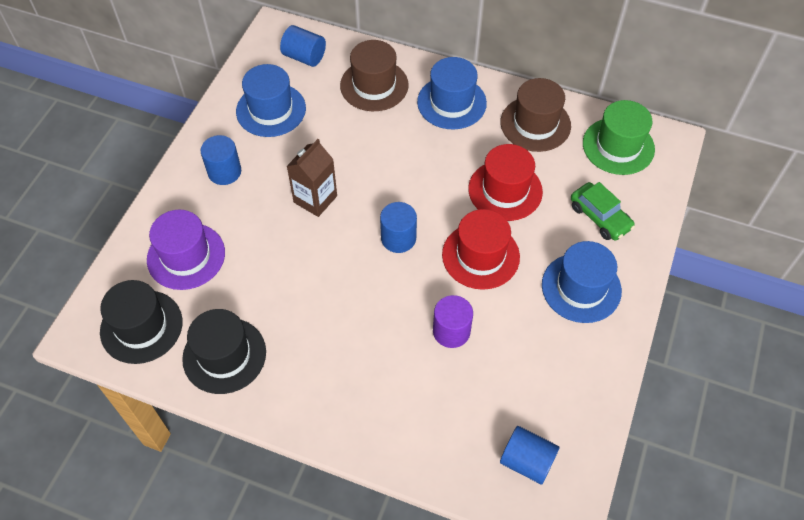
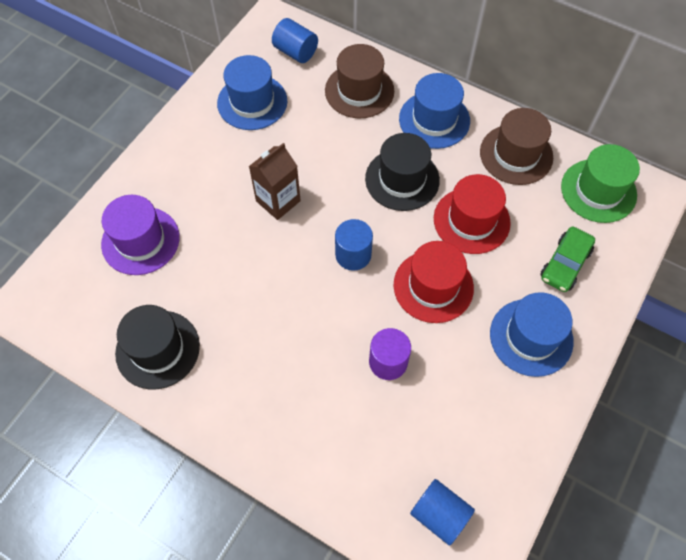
camera: 10 degrees right, 5 degrees up
black hat [100,280,183,364] -> black hat moved to [365,133,440,211]
blue cylinder [201,135,241,185] -> none
green car [571,182,635,240] -> green car turned 60 degrees clockwise [540,227,595,292]

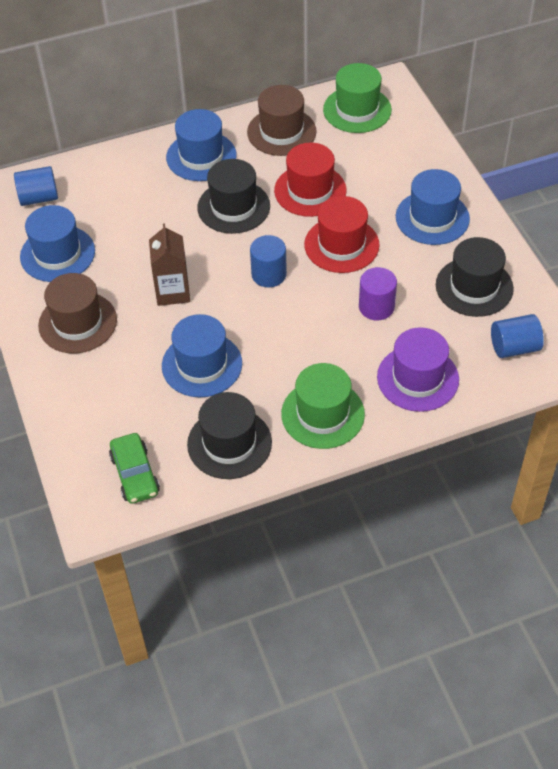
camera: 50 degrees left, 10 degrees down
purple hat [101,195,180,275] -> purple hat moved to [377,327,459,412]
brown hat [325,44,394,118] -> brown hat moved to [38,273,117,353]
green car [540,227,595,292] -> green car moved to [109,433,160,504]
none -> blue hat [162,314,242,397]
none -> green hat [281,363,365,449]
none -> black hat [436,237,514,317]

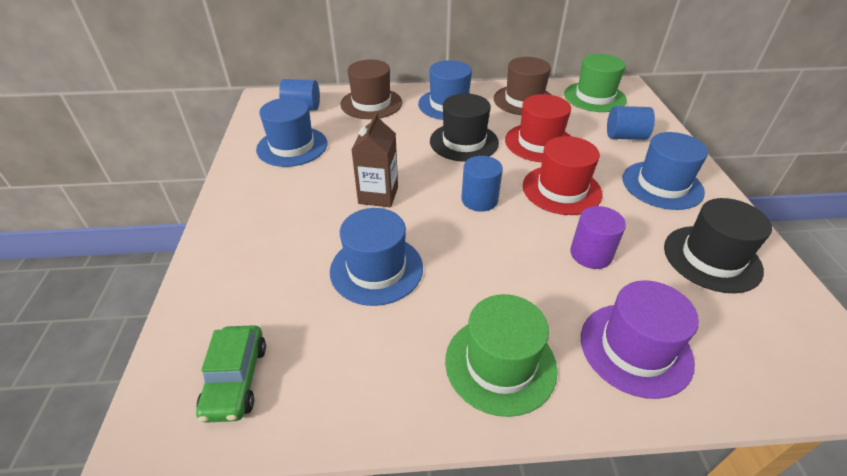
camera: 15 degrees right, 10 degrees down
brown hat [38,273,117,353] -> brown hat moved to [340,60,402,119]
black hat [187,392,272,479] -> none
blue cylinder [491,314,544,358] -> blue cylinder moved to [607,106,655,140]

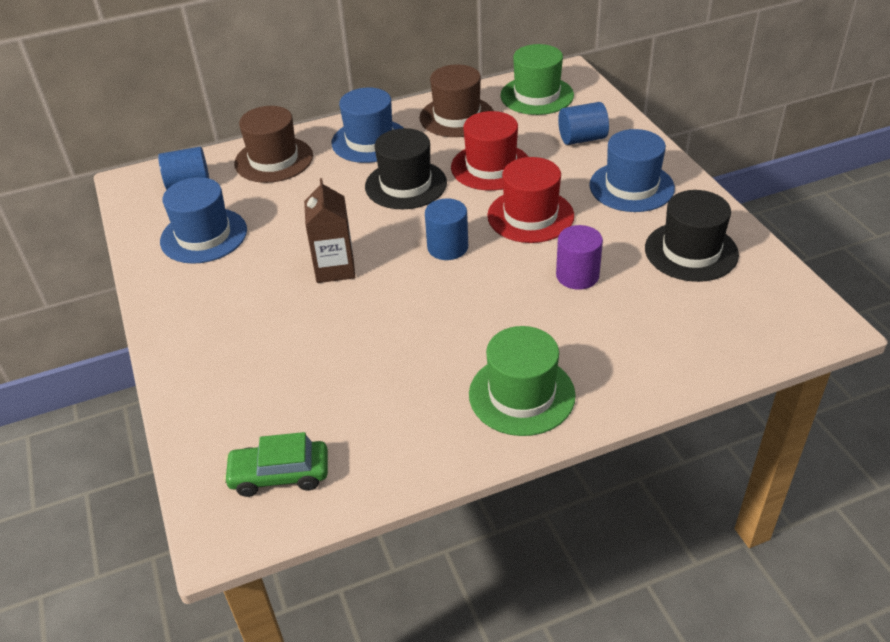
camera: 15 degrees left, 0 degrees up
green car [196,325,266,423] -> green car turned 105 degrees clockwise [223,432,328,497]
blue hat [330,208,423,306] -> none
purple hat [581,280,699,399] -> none

